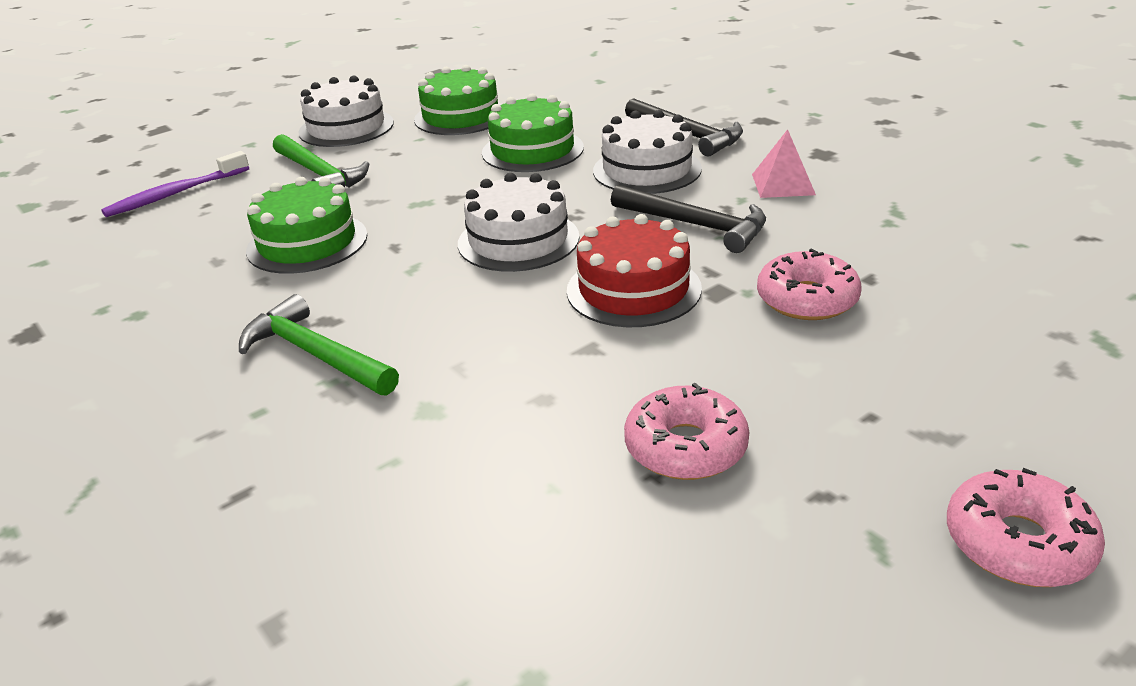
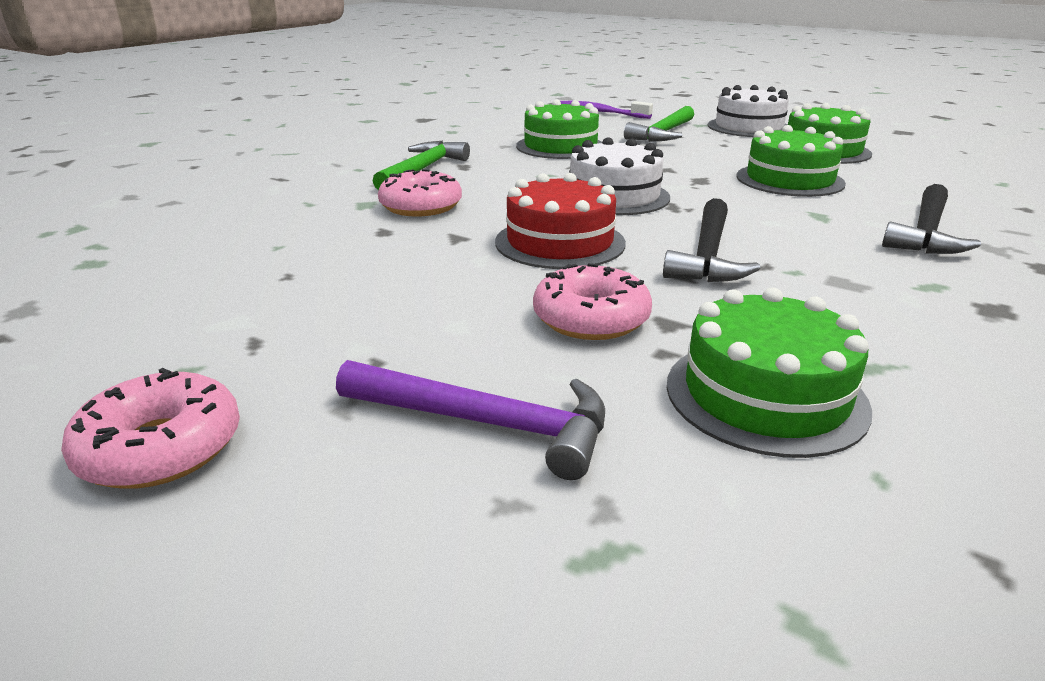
camera: 70 degrees right, 5 degrees down
white cake [593,110,702,194] -> none
pink donut [624,383,749,480] -> pink donut moved to [378,169,462,217]
pink pyramid [752,129,816,198] -> none
none -> purple hammer [336,360,605,480]
none -> green cake [667,288,872,458]

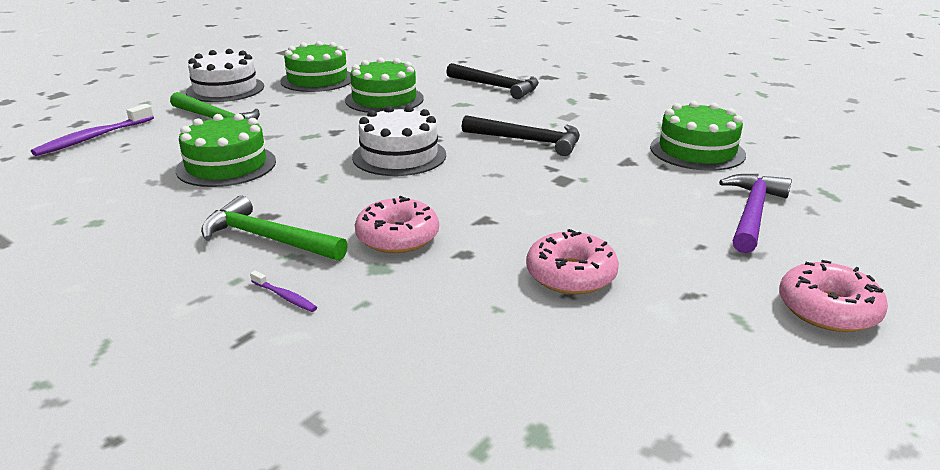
camera: 85 degrees left, 0 degrees up
red cake [495,173,626,269] -> none
pink donut [533,263,652,340] -> pink donut moved to [526,229,619,294]
none -> purple toothbrush [250,270,317,312]

